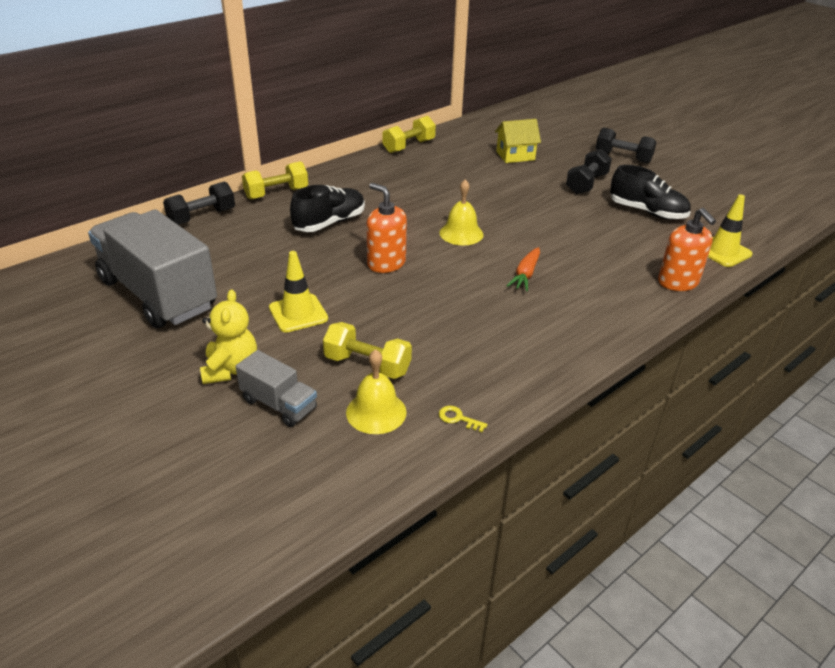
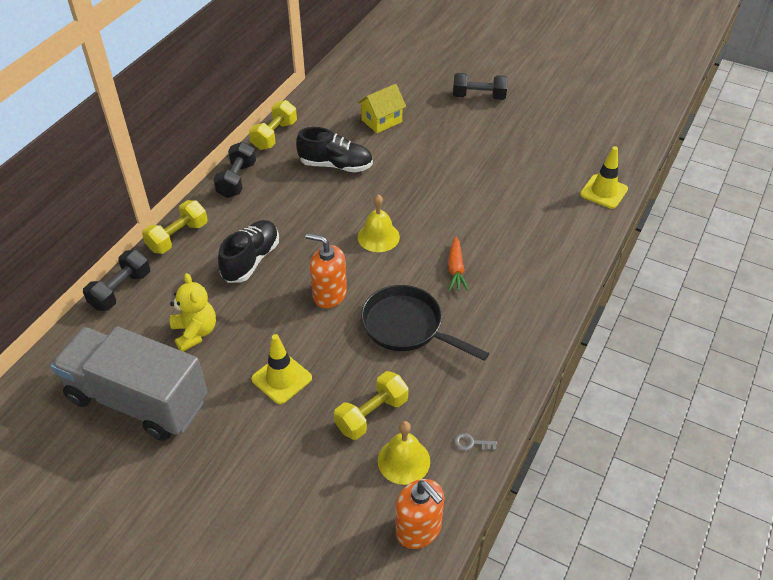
camera: 20 degrees left, 10 degrees up
yellow teddy bear [200,289,257,384] -> yellow teddy bear moved to [170,273,216,352]
grey truck [236,350,317,427] -> none
yellow dumbbell [323,322,412,379] -> yellow dumbbell turned 45 degrees counterclockwise [334,371,408,440]
yellow key [439,406,487,432] -> grey key [454,433,497,451]
black dumbbell [566,149,612,194] -> black dumbbell moved to [213,142,256,198]
black shoe [610,165,691,220] -> black shoe moved to [296,127,373,172]
orange soap dispenser [658,208,716,291] -> orange soap dispenser moved to [395,479,444,549]
none -> black pan [361,285,489,361]

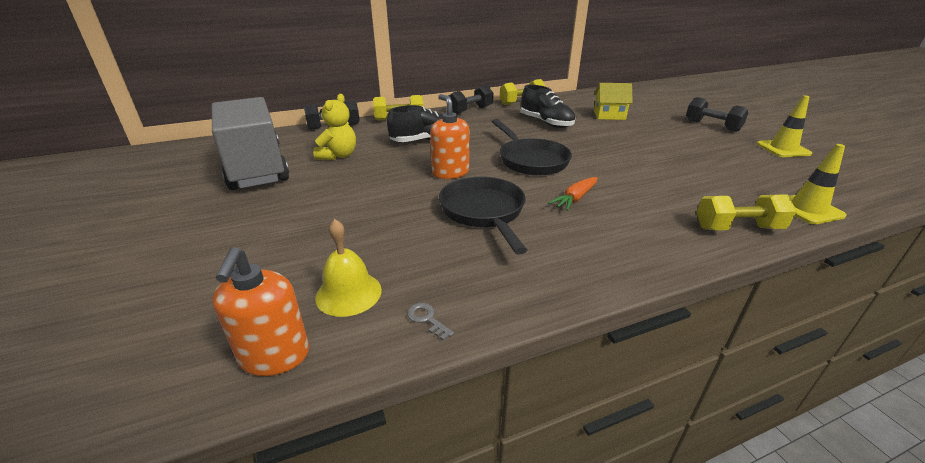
camera: 40 degrees right, 15 degrees down
yellow traffic cone [251,334,312,404] -> yellow traffic cone moved to [757,95,812,157]
yellow dumbbell [334,371,408,440] -> yellow dumbbell moved to [697,194,796,230]
yellow bell [358,194,400,252] -> black pan [492,119,572,176]

